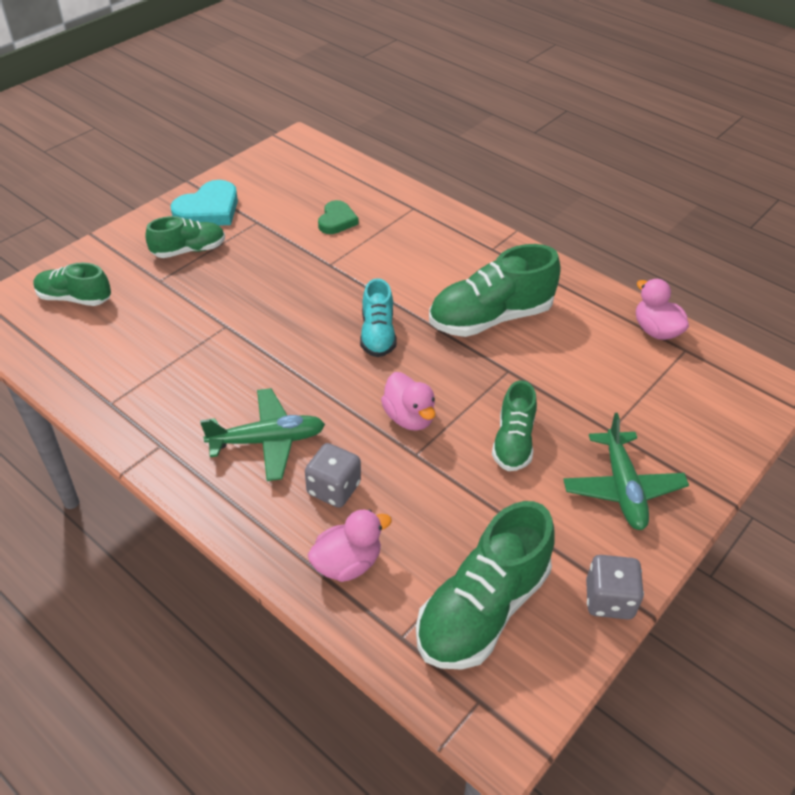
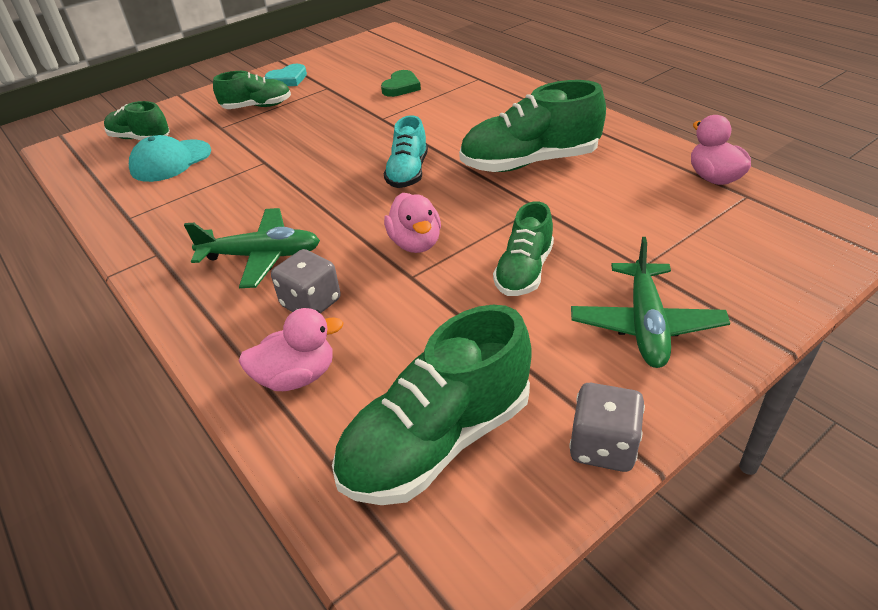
camera: 15 degrees right, 5 degrees down
turquoise heart [170,180,238,226] -> turquoise heart [265,64,307,86], size x0.64
none -> turquoise cap [129,135,211,182]

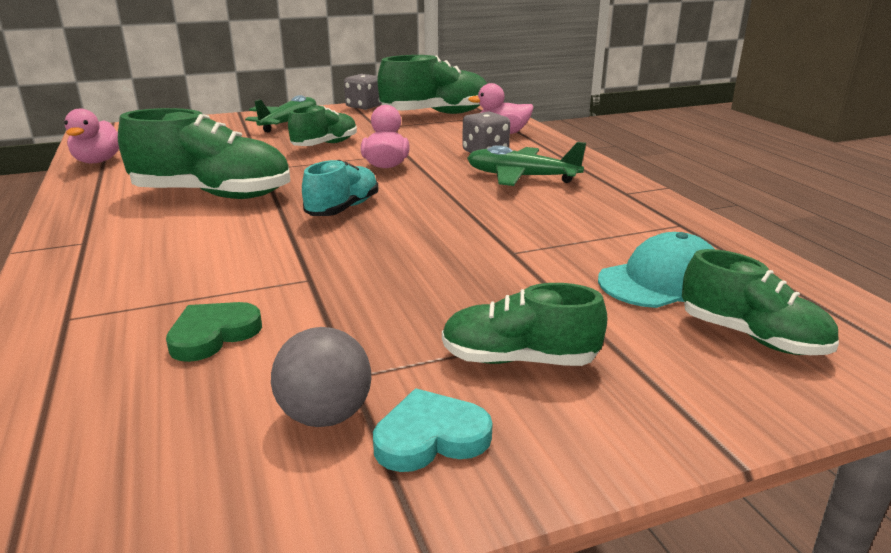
camera: 165 degrees left, 15 degrees down
none -> grey ball [271,327,371,427]

